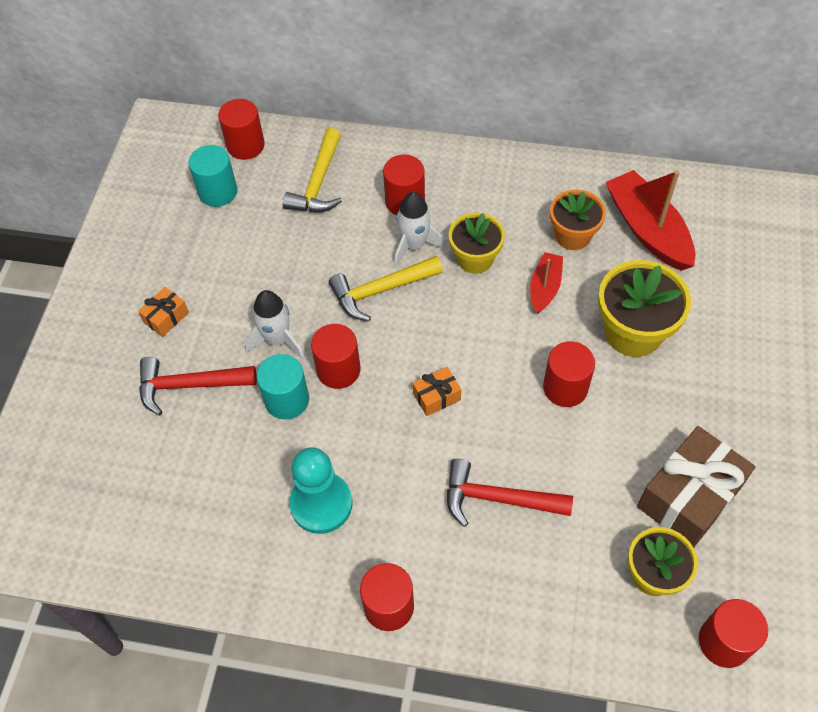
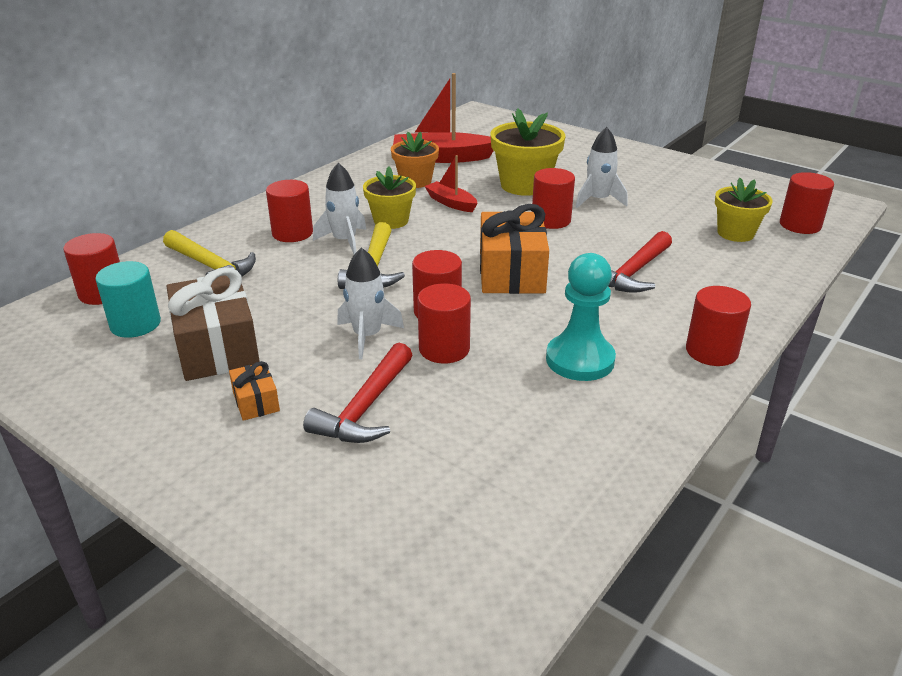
camera: 65 degrees left, 25 degrees down
turquoise cylinder [257,354,309,420] -> red cylinder [418,283,471,363]
orange gift [413,367,461,416] -> orange gift [480,204,549,294], size x2.11
brown gift [637,426,755,548] -> brown gift moved to [166,267,260,381]
none -> white rocket [576,127,627,208]

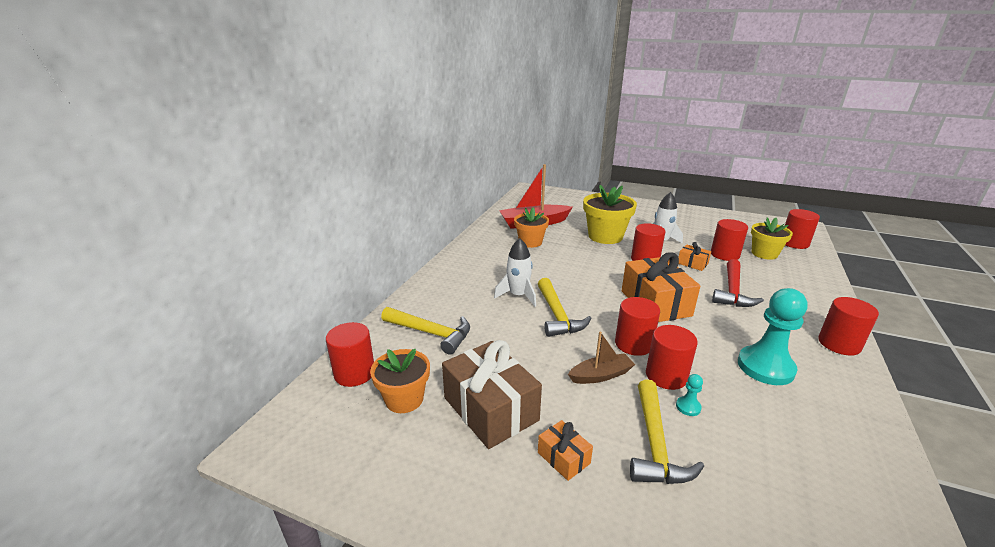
camera: 15 degrees left, 5 degrees down
turquoise cylinder [95,261,161,338] -> orange flower pot [370,349,430,413]
red cylinder [266,180,313,242] -> red cylinder moved to [711,219,748,261]
red hammer [303,343,412,443] -> yellow hammer [630,379,704,484]
white rocket [337,247,404,359] -> brown boat [568,331,635,384]
yellow flower pot [363,167,416,229] -> none
red boat [424,155,478,212] -> none
none -> turquoise pawn [676,374,703,416]
none -> orange gift [678,242,711,271]

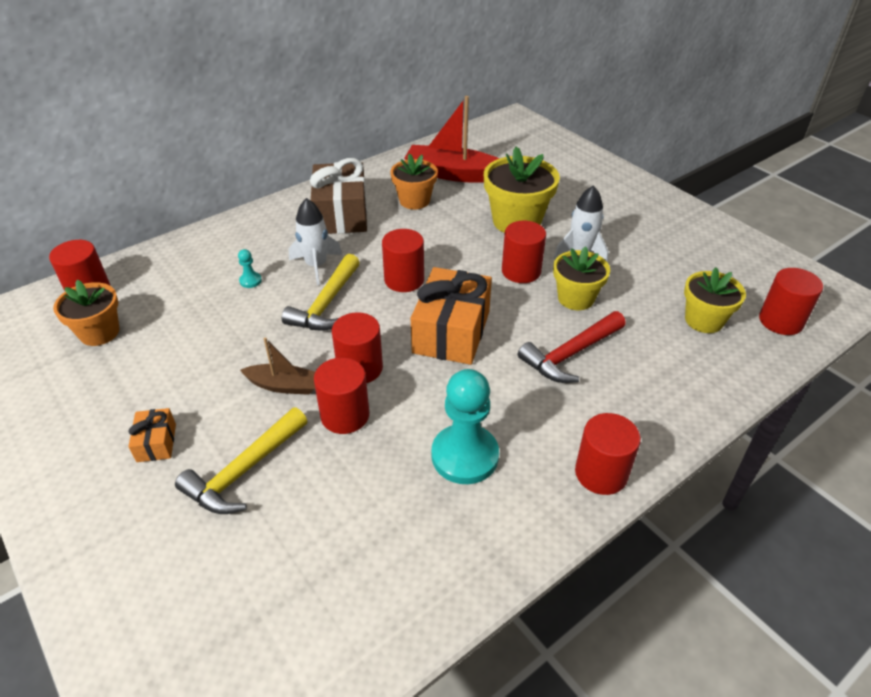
camera: 30 degrees right, 15 degrees up
yellow hammer [381,307,470,355] -> none
brown gift [442,340,542,449] -> brown gift moved to [310,158,367,234]
turquoise pawn [676,374,703,416] -> turquoise pawn moved to [238,249,262,288]
orange gift [678,242,711,271] -> yellow flower pot [553,246,610,310]
red cylinder [711,219,748,261] -> red cylinder moved to [382,229,424,292]

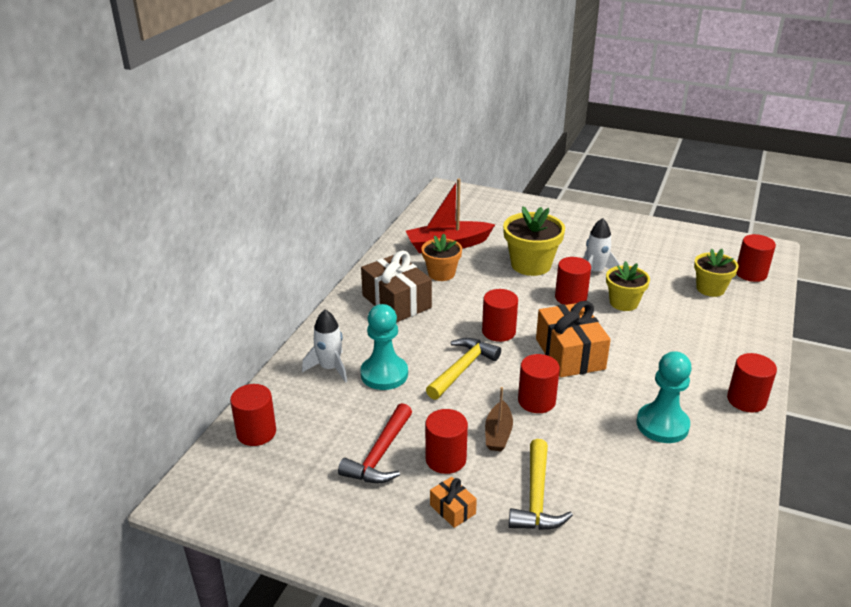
camera: 30 degrees left, 10 degrees down
orange flower pot [53,280,120,346] -> none
turquoise pawn [238,249,262,288] -> turquoise pawn [360,304,408,390], size x2.43
brown boat [240,337,315,395] -> brown boat turned 120 degrees clockwise [485,387,513,451]
yellow hammer [282,254,360,331] -> yellow hammer turned 135 degrees counterclockwise [426,338,501,400]
white rocket [289,198,342,285] -> white rocket moved to [302,310,347,383]
red cylinder [314,358,370,434] -> red cylinder moved to [425,409,468,474]
red hammer [518,311,626,383] -> red hammer moved to [338,403,412,483]

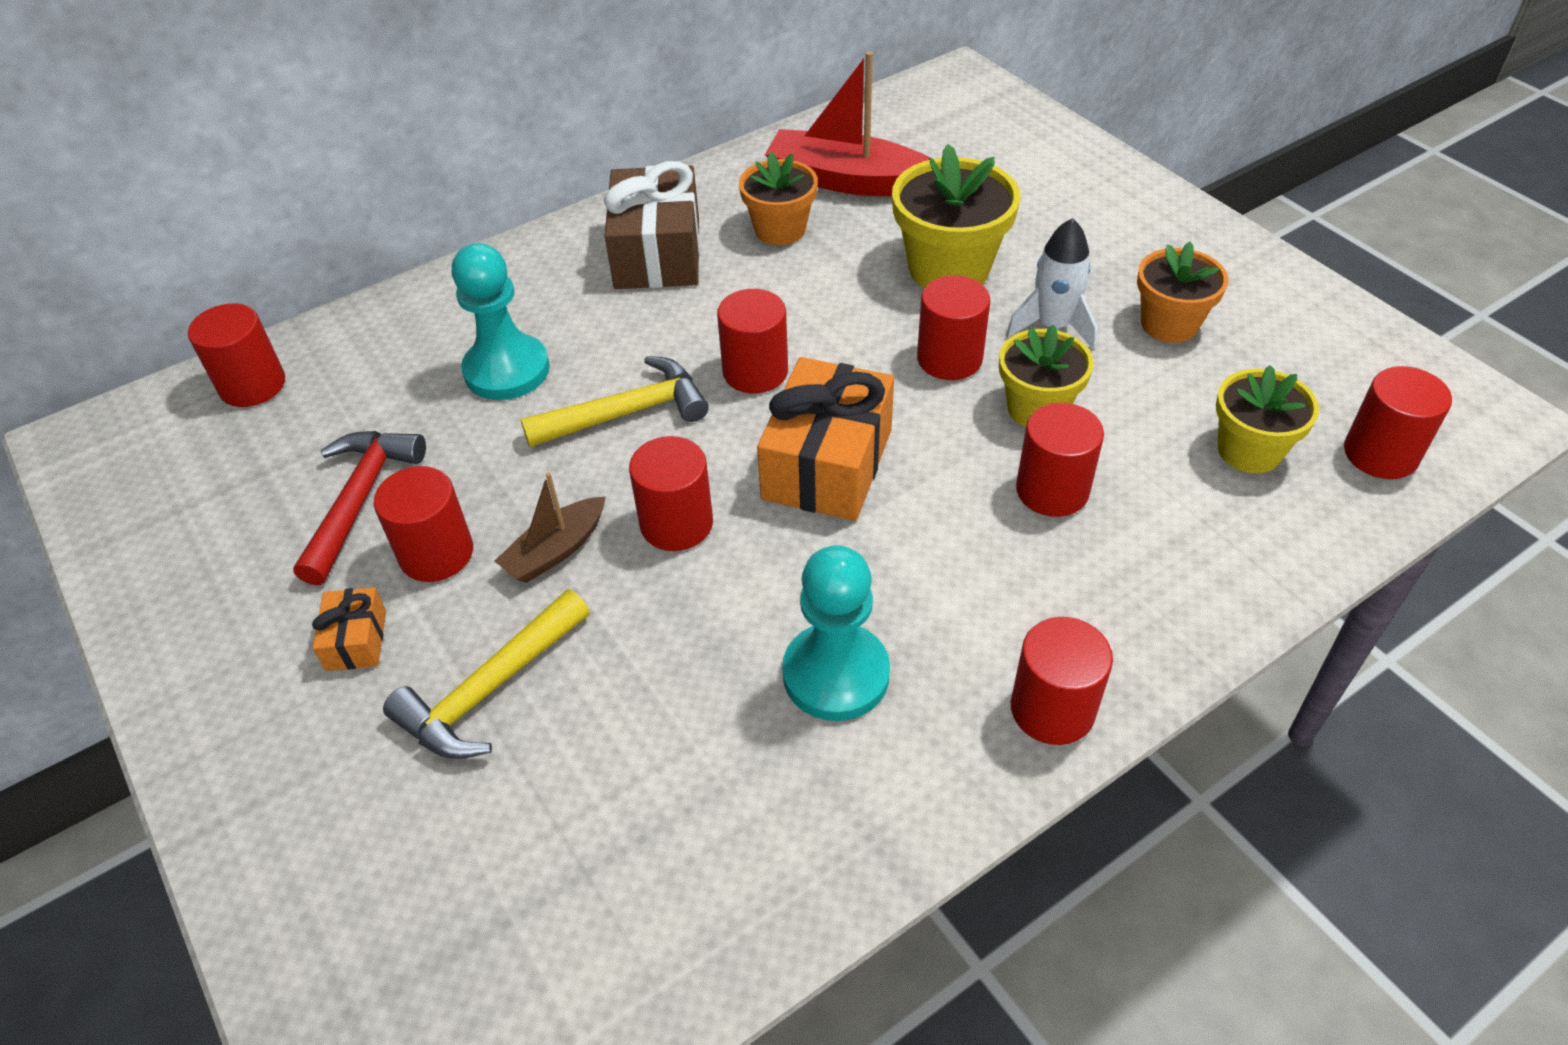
camera: 35 degrees right, 15 degrees up
white rocket [302,310,347,383] -> none
red hammer [338,403,412,483] -> red hammer turned 135 degrees clockwise [293,431,426,585]
none -> red cylinder [1016,403,1104,517]
none -> orange flower pot [1137,242,1229,343]

